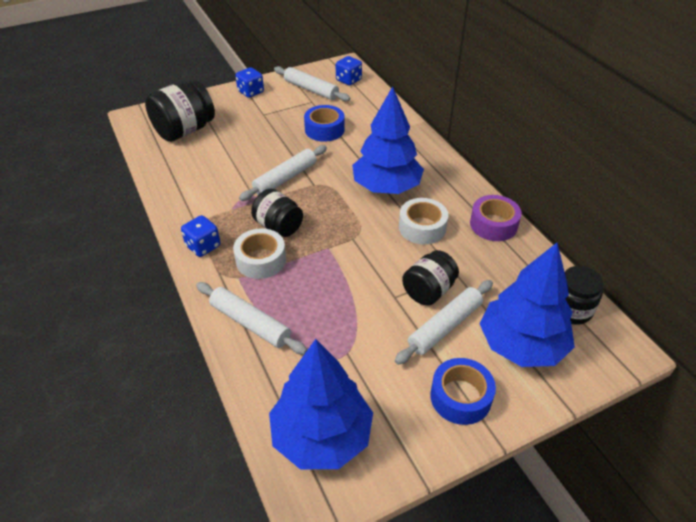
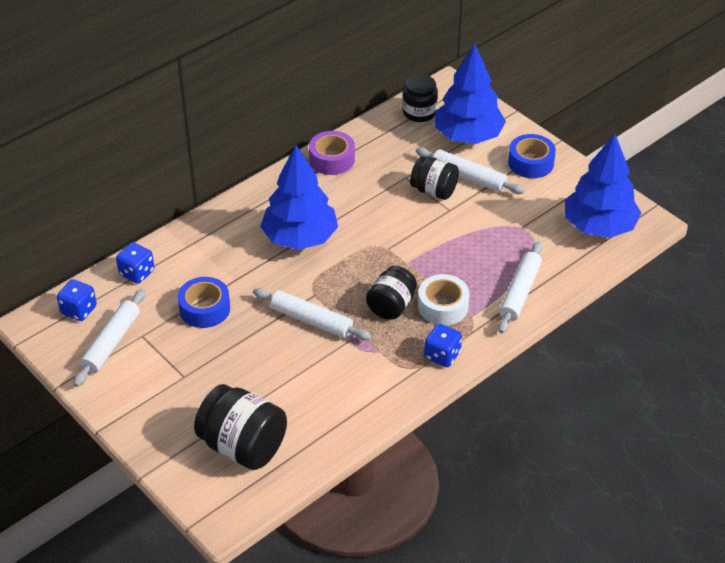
camera: 105 degrees left, 0 degrees up
blue dice [235,67,264,98] -> blue dice moved to [116,242,155,284]
white tape [399,198,448,245] -> none

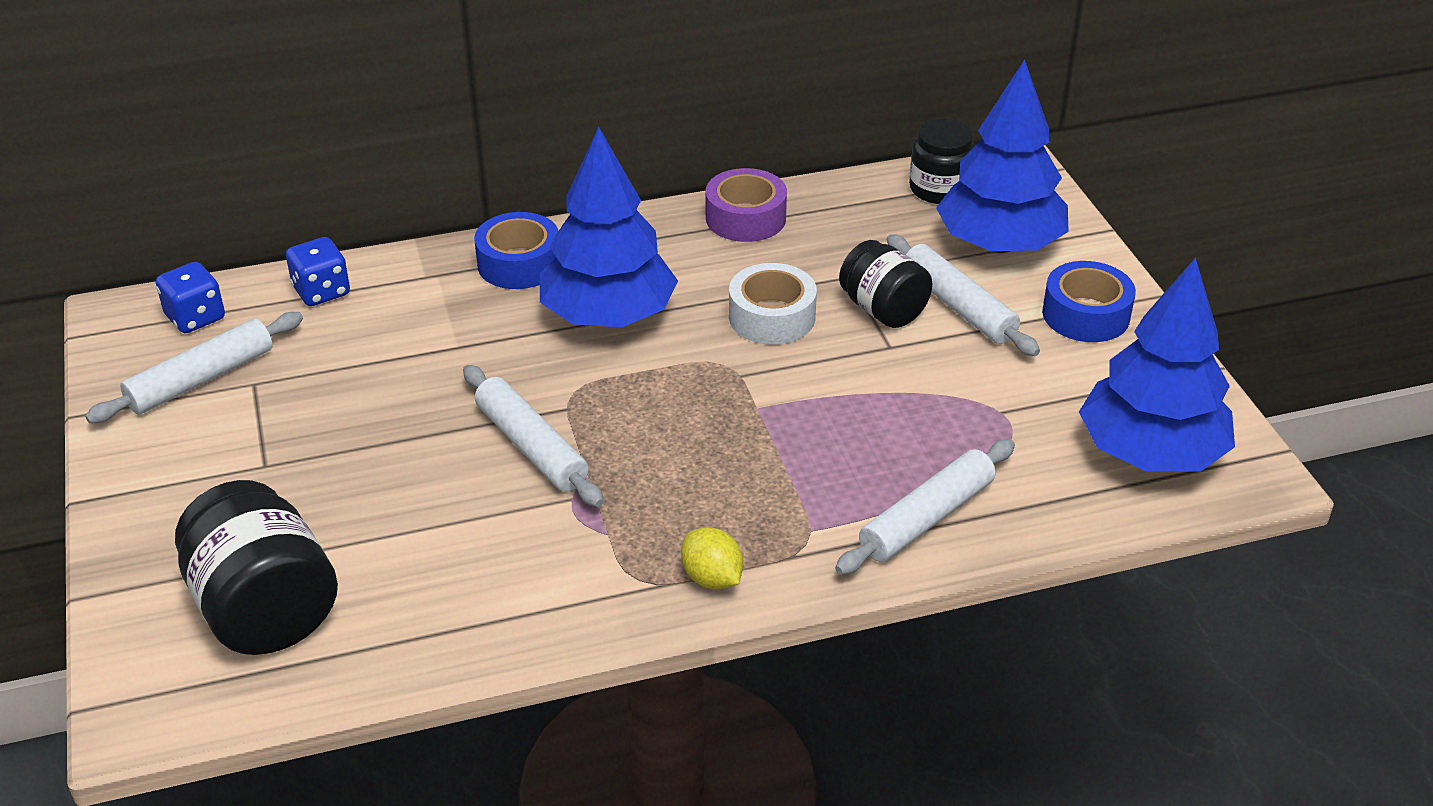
camera: 25 degrees right, 5 degrees down
blue tape [178,277,230,328] -> blue tape moved to [474,212,559,289]
black jar [366,266,417,320] -> none
white tape [418,274,470,325] -> white tape moved to [729,263,817,345]
blue dice [424,324,462,367] -> yellow lemon [681,527,743,589]

